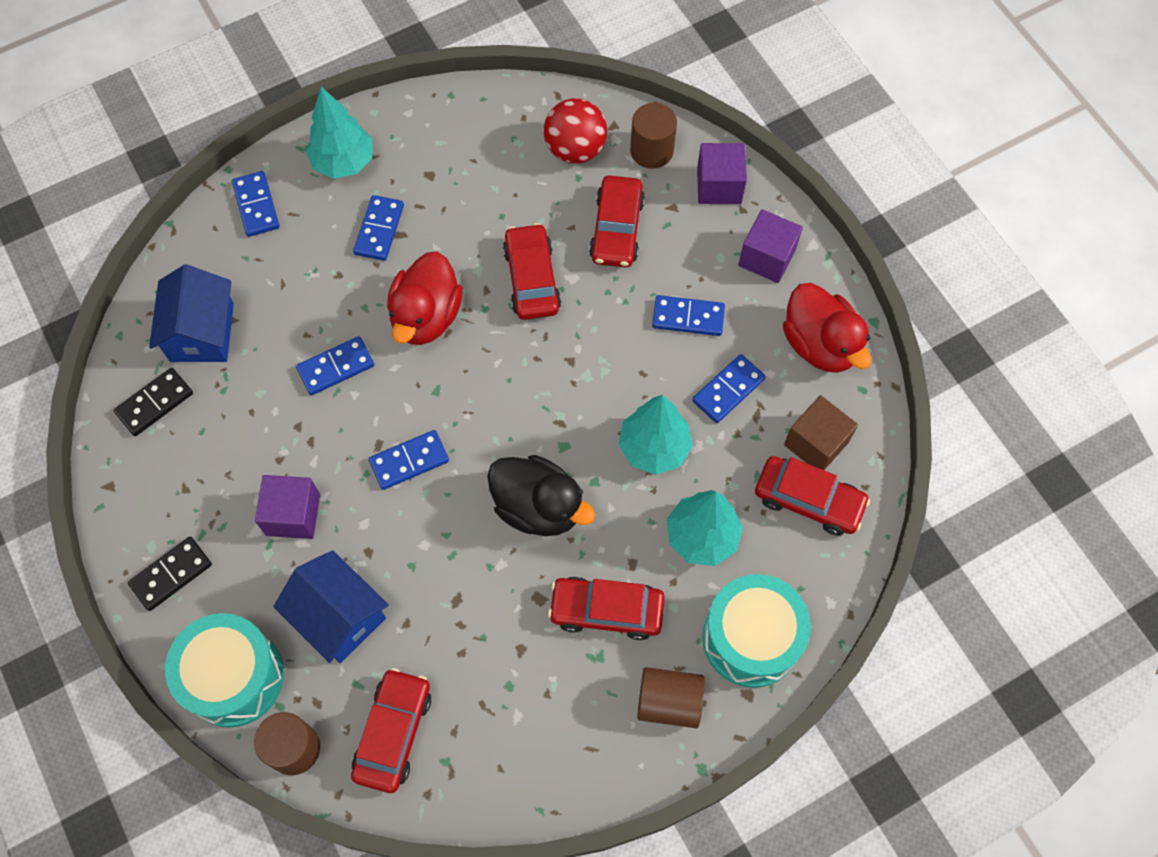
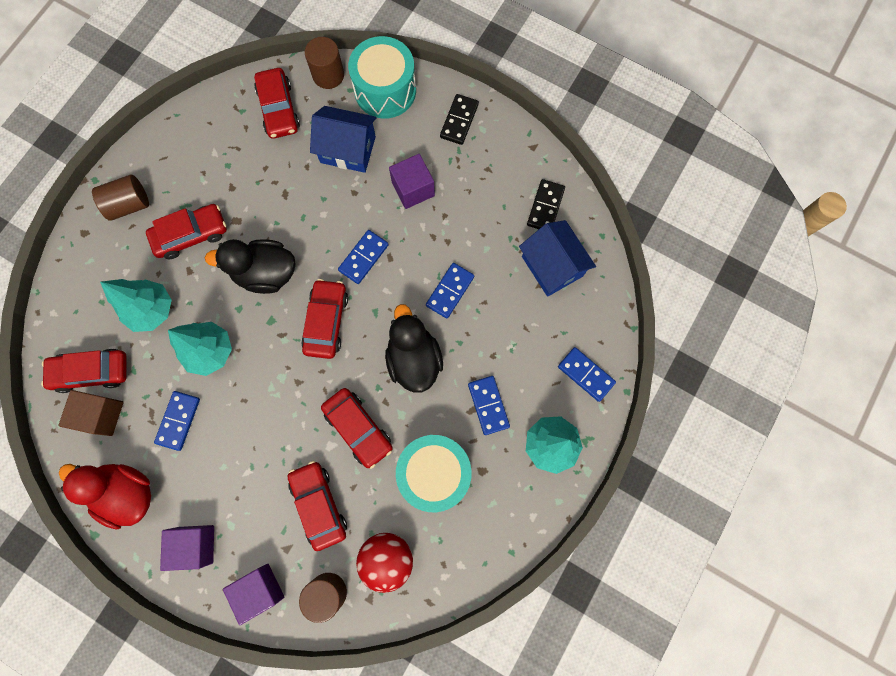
camera: 150 degrees right, 10 degrees up
red duck [387,251,463,345] -> black duck [385,304,443,393]
blue domino [652,295,725,336] -> none
turquoise drum [702,574,811,688] -> turquoise drum moved to [396,435,472,512]
none -> red car [301,279,348,359]

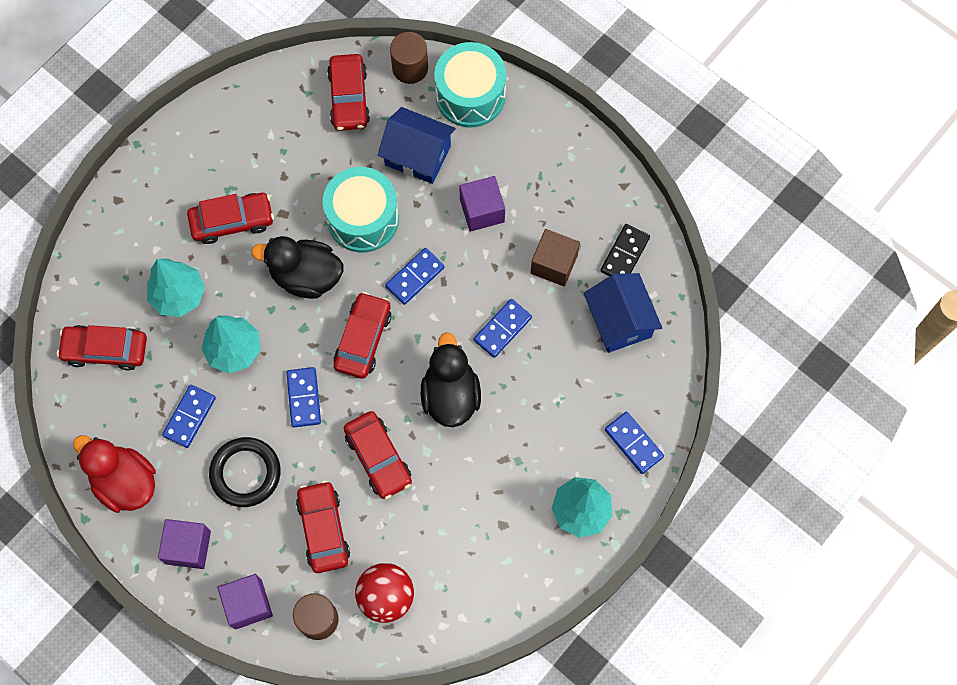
camera: 10 degrees right, 5 degrees down
brown cube [58,390,124,436] -> brown cube moved to [530,229,580,286]
brown cylinder [92,175,149,221] -> none
turquoise drum [396,435,472,512] -> turquoise drum moved to [323,167,399,252]
black domino [440,94,479,145] -> none
blue domino [468,376,510,435] -> blue domino moved to [286,367,321,427]
none -> black ring [209,437,281,507]

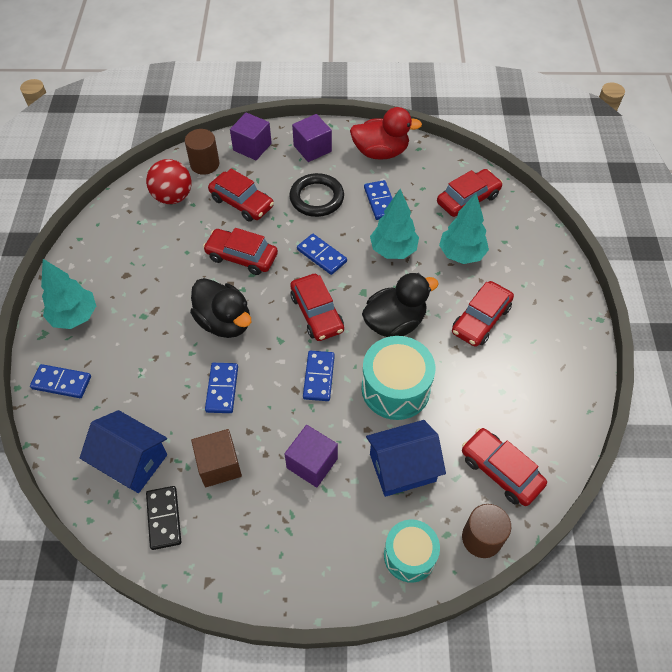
camera: 140 degrees right, 15 degrees down
turquoise drum [434,42,506,128] -> turquoise drum [384,520,440,583], size x0.67

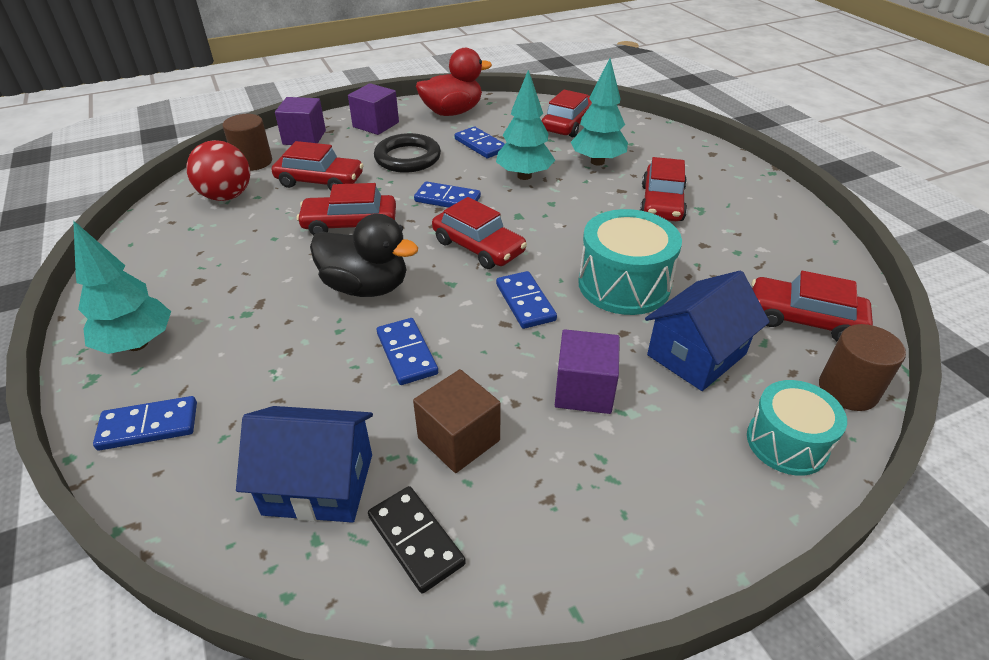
camera: 25 degrees left, 15 degrees down
black duck [362,273,438,337] -> none

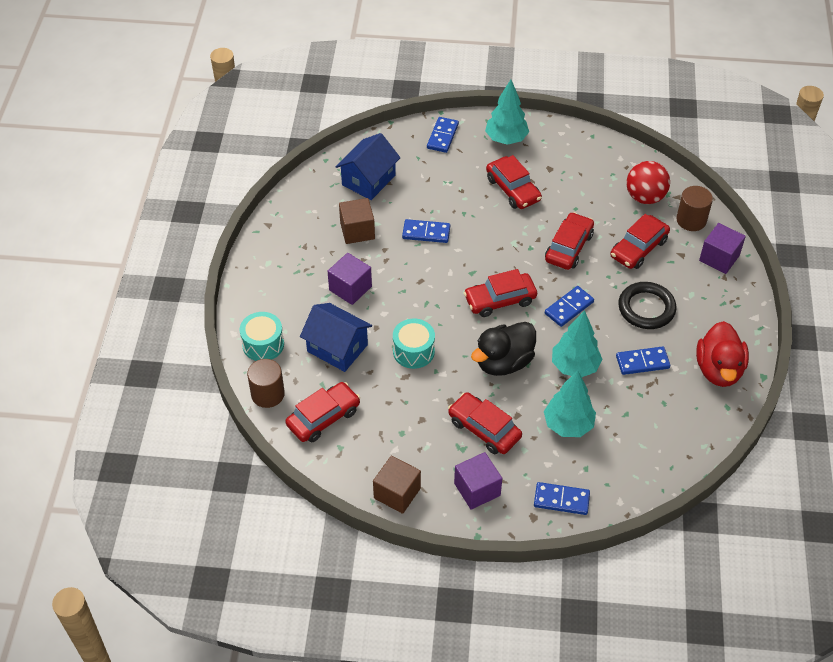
camera: 120 degrees right, 10 degrees up
black duck [310,214,418,297] -> black duck moved to [471,322,536,376]
purple cube [348,83,399,135] -> purple cube moved to [454,452,502,510]
black domino [368,486,466,593] -> none
blue domino [496,271,557,329] -> blue domino moved to [534,482,590,515]
red car [542,90,592,137] -> red car moved to [486,155,542,209]
turquoise drum [578,209,682,315] -> turquoise drum [393,319,435,369], size x0.67
blue house [645,270,770,391] -> blue house turned 45 degrees counterclockwise [300,303,372,372]
none -> brown cube [373,456,421,514]

